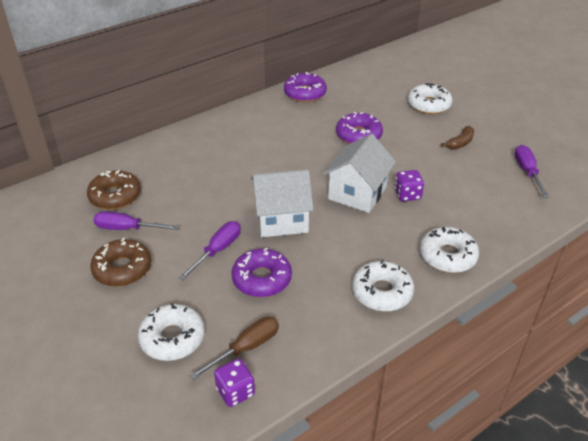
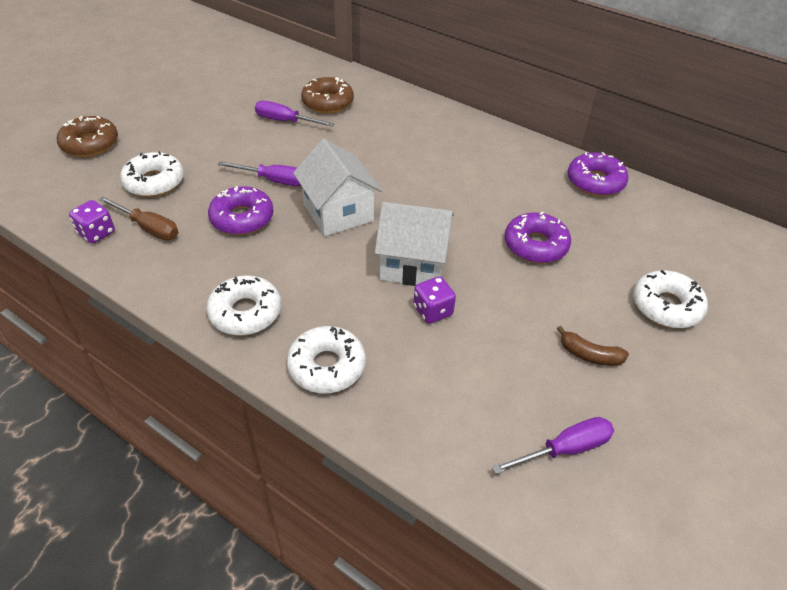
camera: 70 degrees right, 5 degrees up
brown donut [90,238,151,287] -> brown donut moved to [57,116,118,157]
purple screwdriver [94,211,179,230] -> purple screwdriver turned 60 degrees counterclockwise [255,101,334,127]

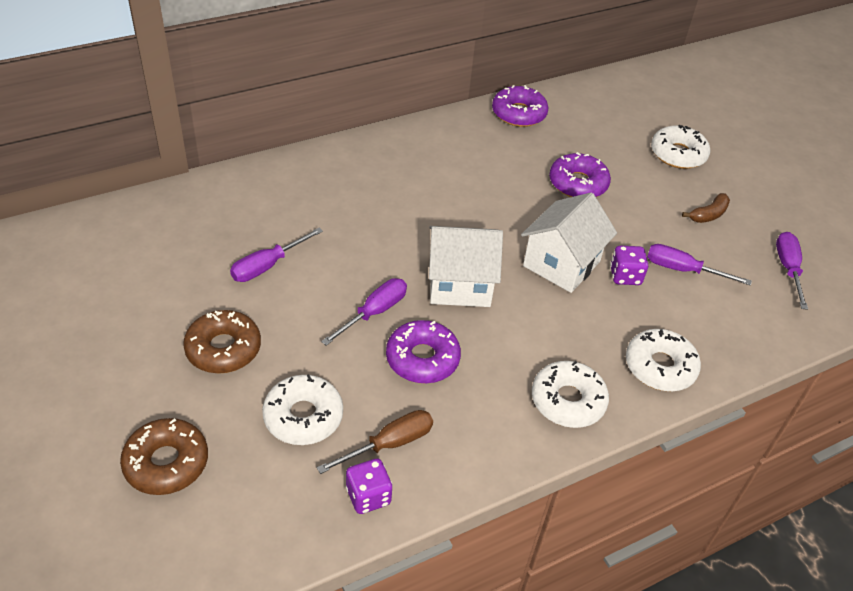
camera: 65 degrees left, 0 degrees up
brown donut [301,77,354,114] -> brown donut moved to [183,310,261,373]
none -> purple screwdriver [647,244,752,286]

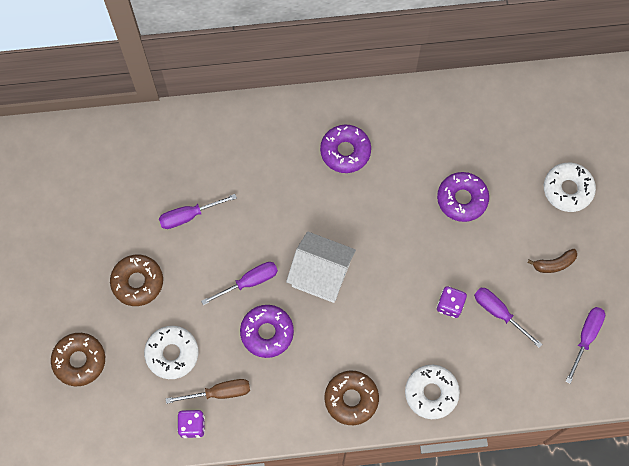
camera: 25 degrees right, 25 degrees up
purple donut [492,85,549,127] -> purple donut moved to [320,125,371,173]
white house [521,192,617,293] -> none
white donut [532,361,609,428] -> brown donut [325,371,379,425]

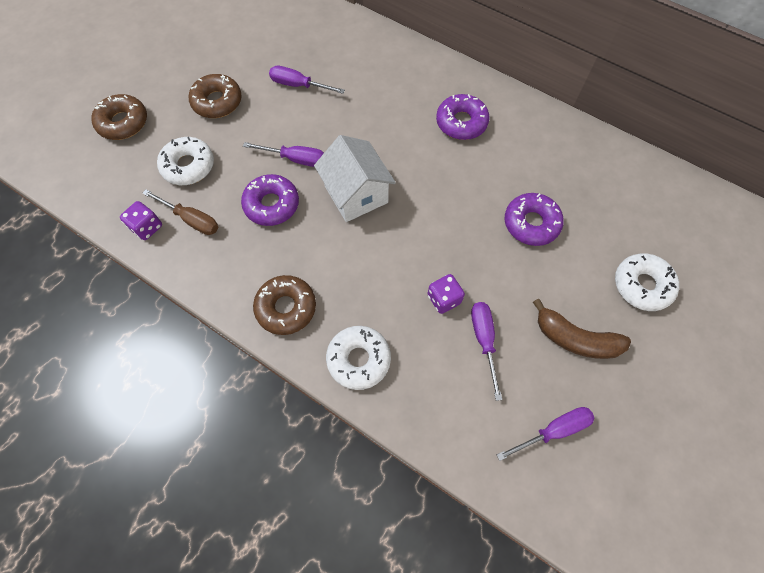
camera: 40 degrees right, 5 degrees down
brown banana [527,249,577,273] -> brown banana [533,299,631,359], size x1.63

